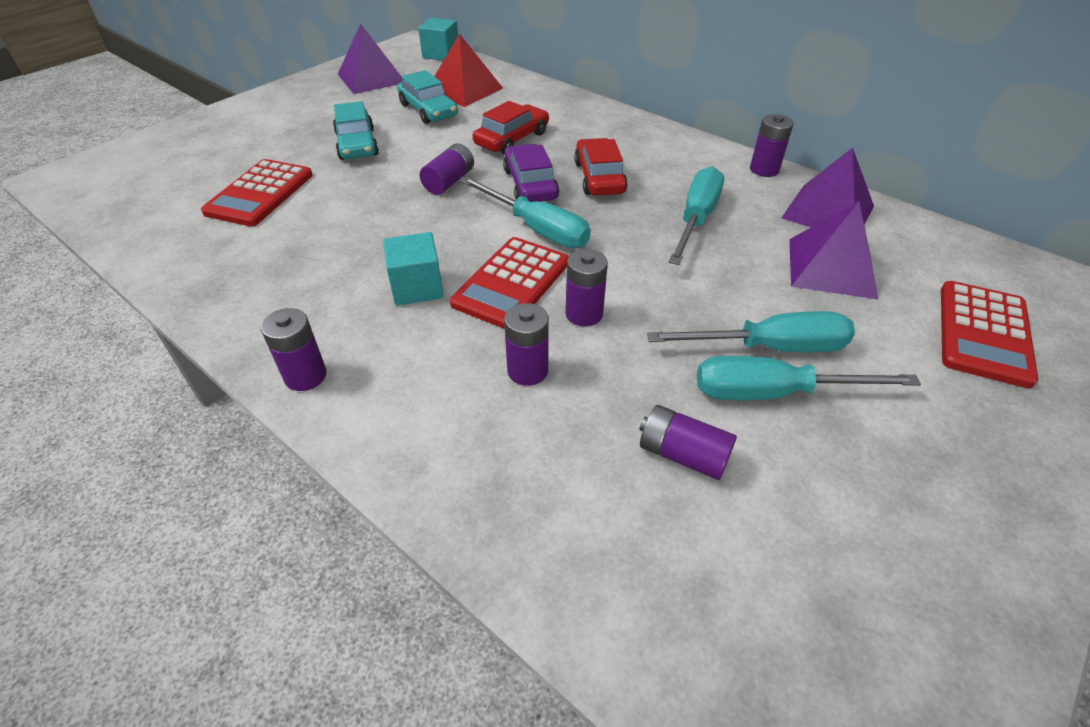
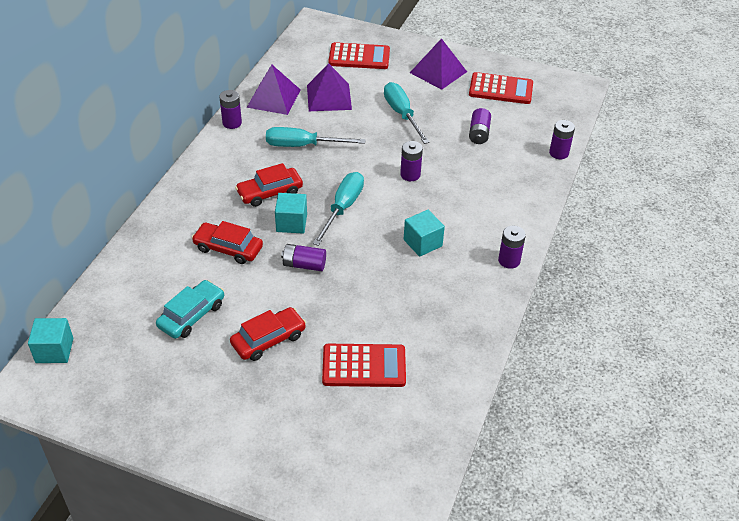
camera: 110 degrees left, 0 degrees up
turquoise car [333,101,379,160] -> red car [230,307,306,361]
purple pyramid [338,23,403,94] -> purple pyramid moved to [410,38,467,90]
red pyramid [434,34,503,107] -> none
red calculator [450,237,569,329] -> red calculator moved to [469,72,533,104]
purple car [503,144,559,202] -> turquoise cube [275,193,307,233]
purple battery [504,303,549,386] -> purple battery moved to [549,120,575,159]
turquoise screwdriver [697,356,921,400] -> none

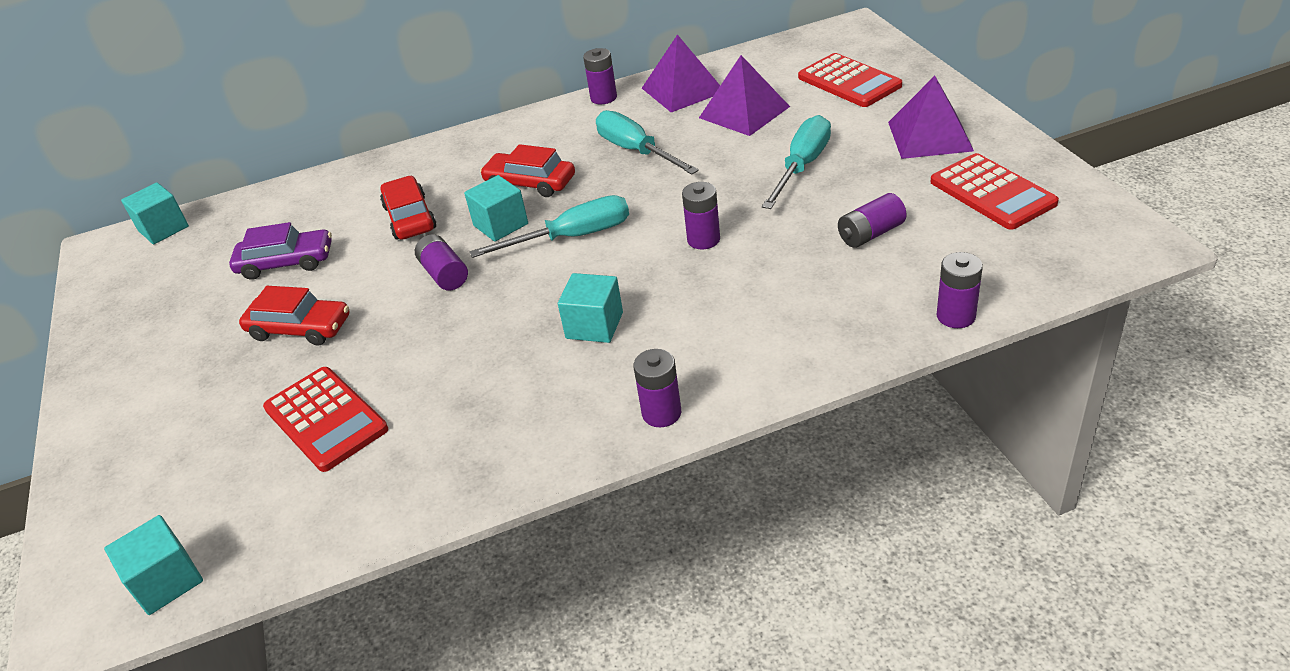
camera: 55 degrees right, 5 degrees down
turquoise car [156,280,224,339] -> purple car [229,222,332,280]
none -> turquoise cube [104,515,203,615]

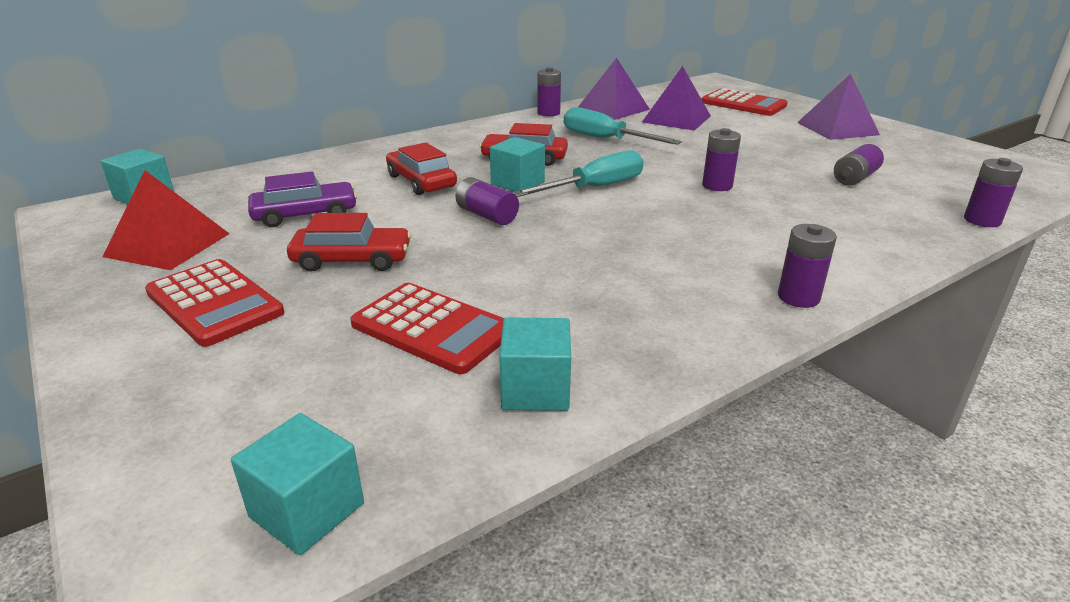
camera: 20 degrees left, 10 degrees down
turquoise cube [558,273,623,343] -> turquoise cube moved to [499,317,571,411]
turquoise screwdriver [762,115,831,209] -> none
red calculator [931,153,1059,230] -> red calculator moved to [145,259,284,347]
none -> red pyramid [102,170,230,270]

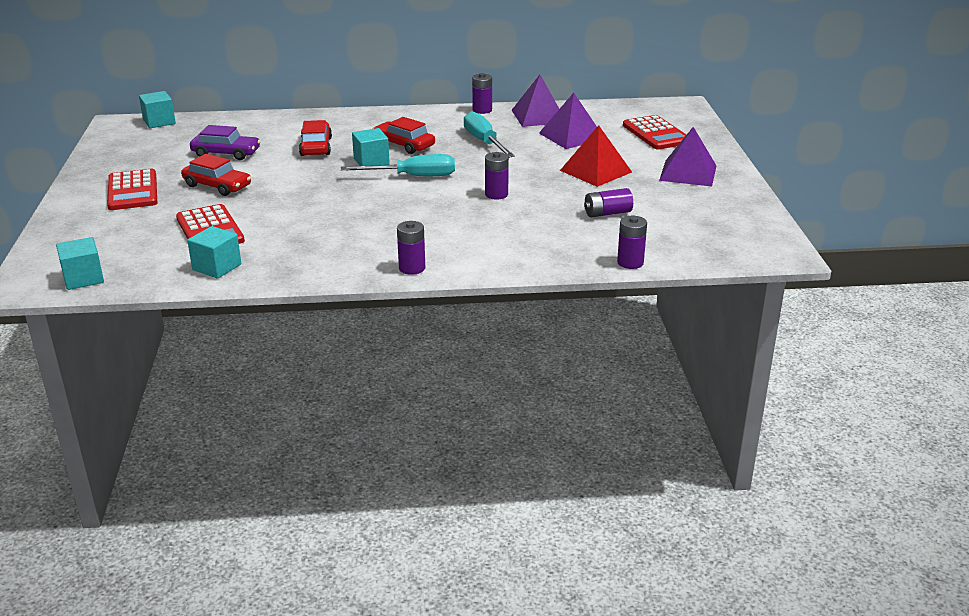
camera: 30 degrees right, 0 degrees up
red pyramid [102,170,230,270] -> red pyramid moved to [560,125,632,187]
purple battery [455,177,519,225] -> none

